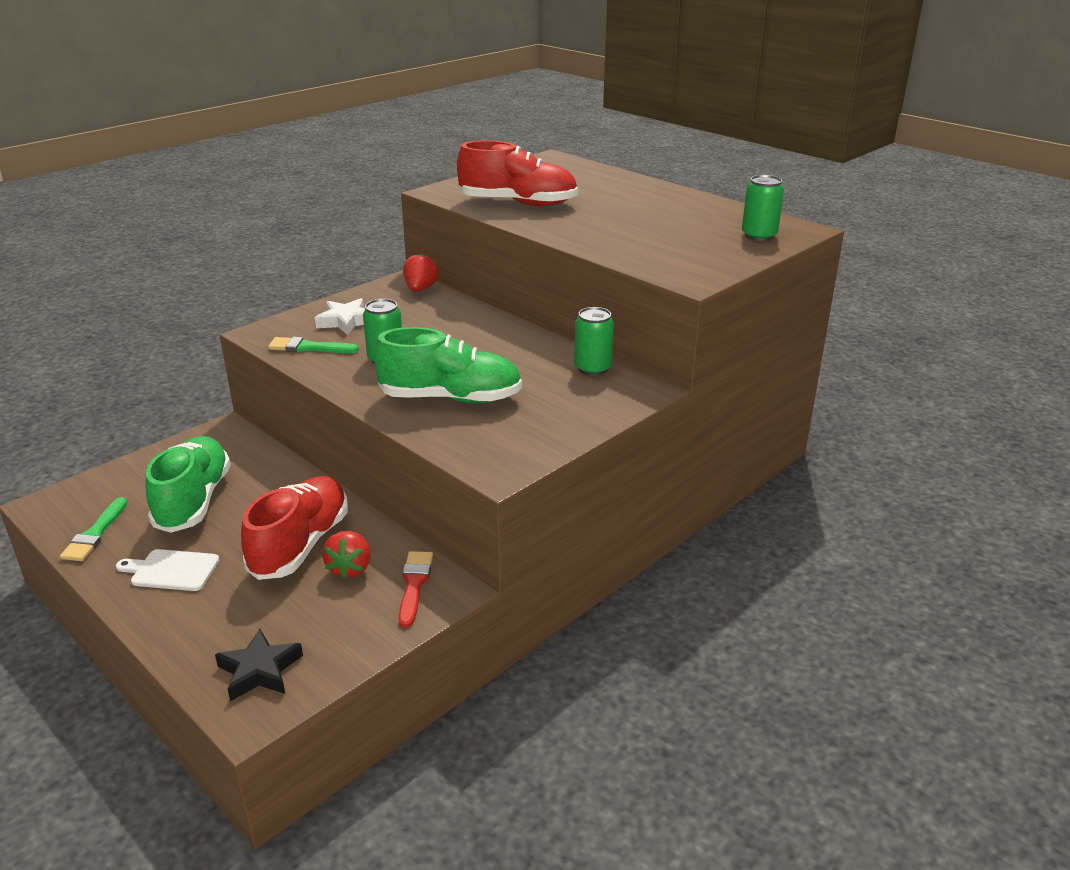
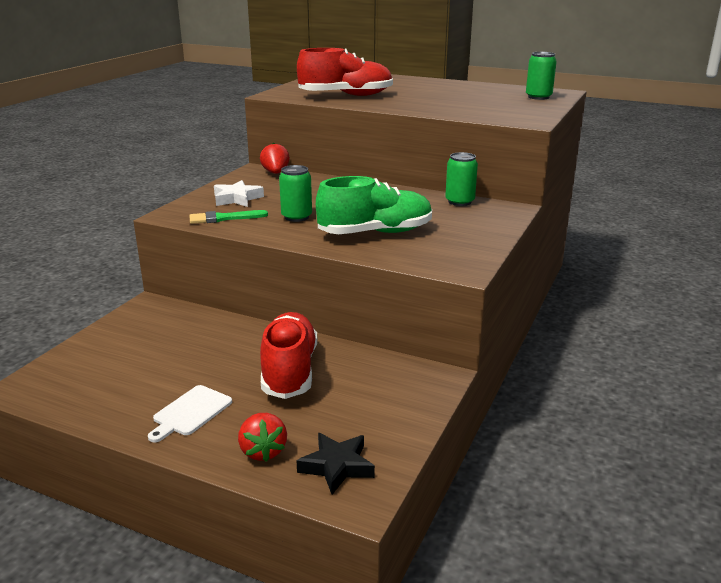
camera: 20 degrees left, 5 degrees down
green brush [60,497,127,561] -> none
white cutting board [116,549,220,591] -> white cutting board turned 45 degrees counterclockwise [148,385,232,442]
green shoe [145,436,231,533] -> none
red strawberry [322,531,371,579] -> red strawberry moved to [238,413,287,462]
red brush [399,551,433,628] -> none

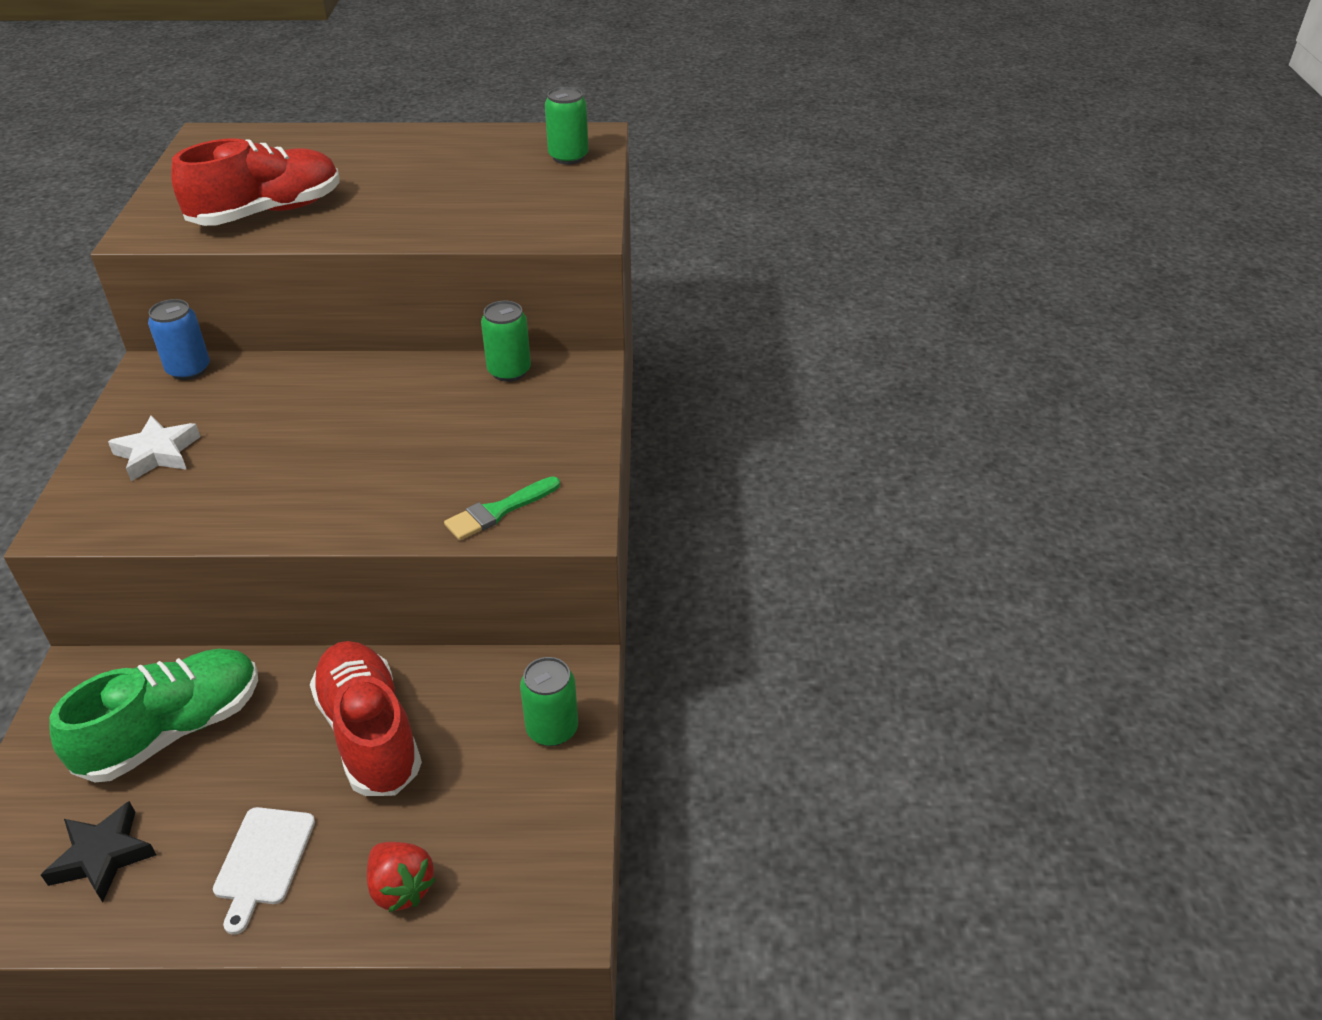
camera: 25 degrees left, 15 degrees up
green brush [189,210,268,224] -> green brush moved to [444,476,560,540]
red strawberry [260,143,290,174] -> blue can [148,299,210,380]
green can [279,165,312,222] -> green can moved to [520,657,578,746]
black star [297,433,375,495] -> black star moved to [41,801,156,902]
green shoe [316,176,432,234] -> green shoe moved to [49,649,258,783]

